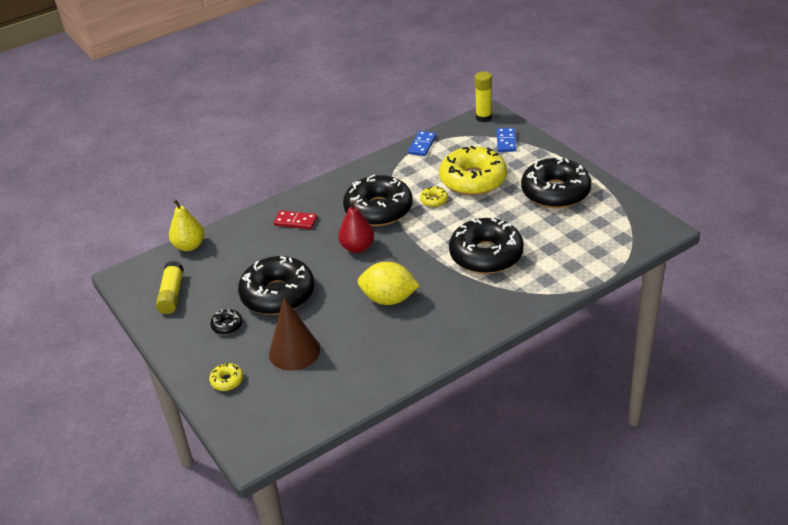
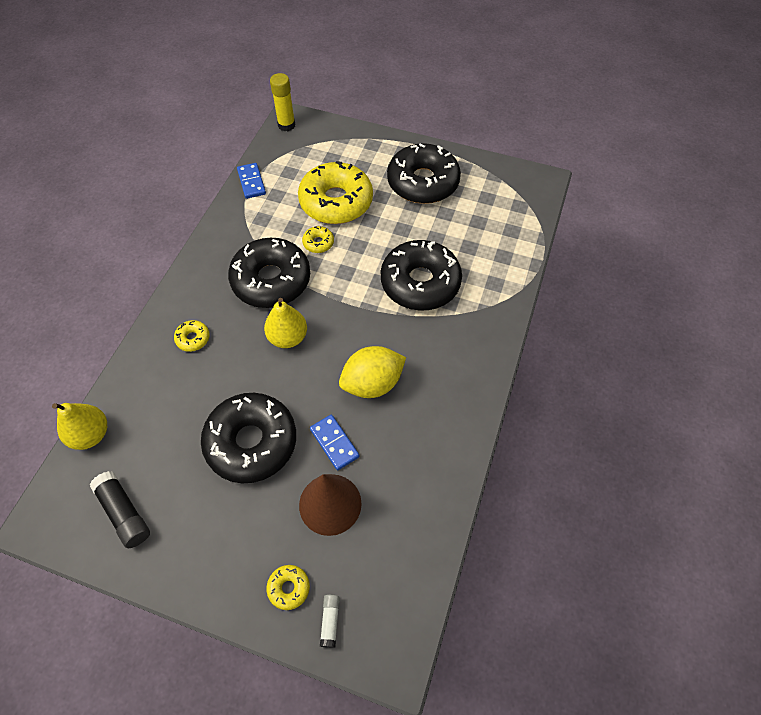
camera: 40 degrees left, 20 degrees up
yellow glue stick [156,261,184,314] -> black glue stick [90,471,150,548]
black donut [210,309,243,335] -> none
red domino [274,211,317,229] -> yellow donut [174,320,210,352]
red pear [338,200,374,253] -> yellow pear [264,298,307,348]
blue domino [497,128,517,152] -> blue domino moved to [310,415,360,470]
none -> white glue stick [320,594,340,648]

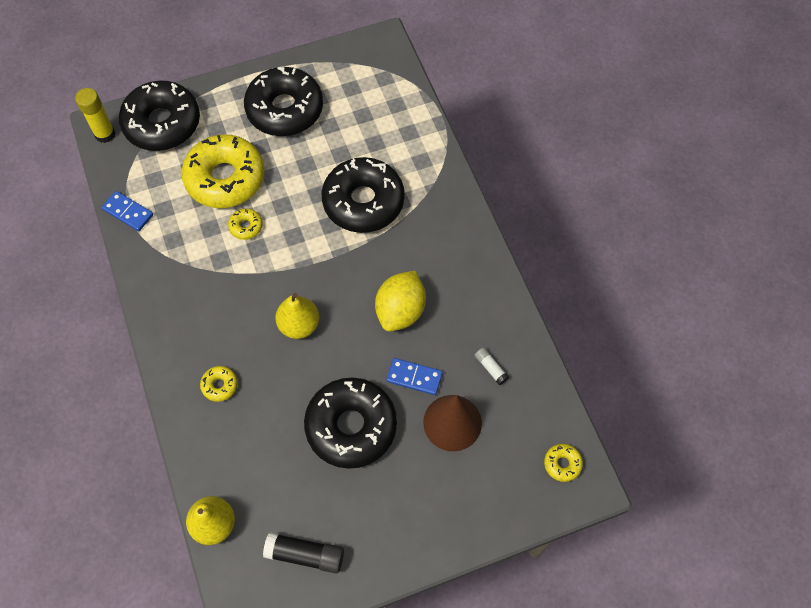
camera: 40 degrees left, 5 degrees up
black donut [228,238,310,308] -> black donut moved to [119,80,200,151]
yellow donut [266,565,310,610] -> yellow donut moved to [544,444,583,482]
white glue stick [320,594,340,648] -> white glue stick moved to [475,347,509,385]

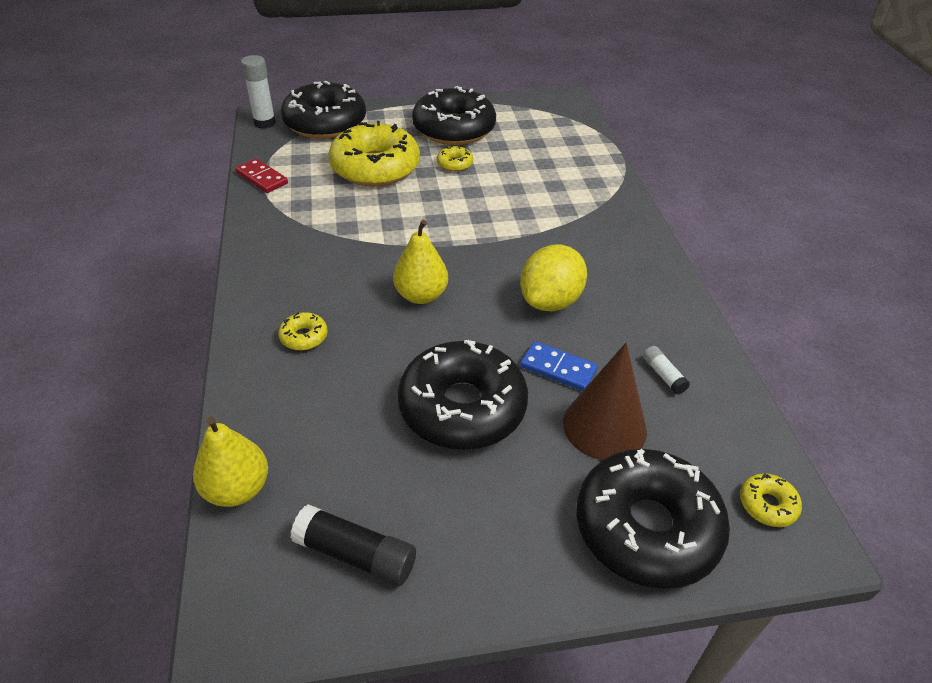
camera: 10 degrees right, 20 degrees down
yellow glue stick [75,88,116,143] -> white glue stick [241,55,276,128]
blue domino [102,191,153,231] -> red domino [235,158,288,193]
yellow donut [228,208,262,240] -> yellow donut moved to [437,145,473,172]
black donut [322,157,405,233] -> black donut moved to [576,449,730,589]

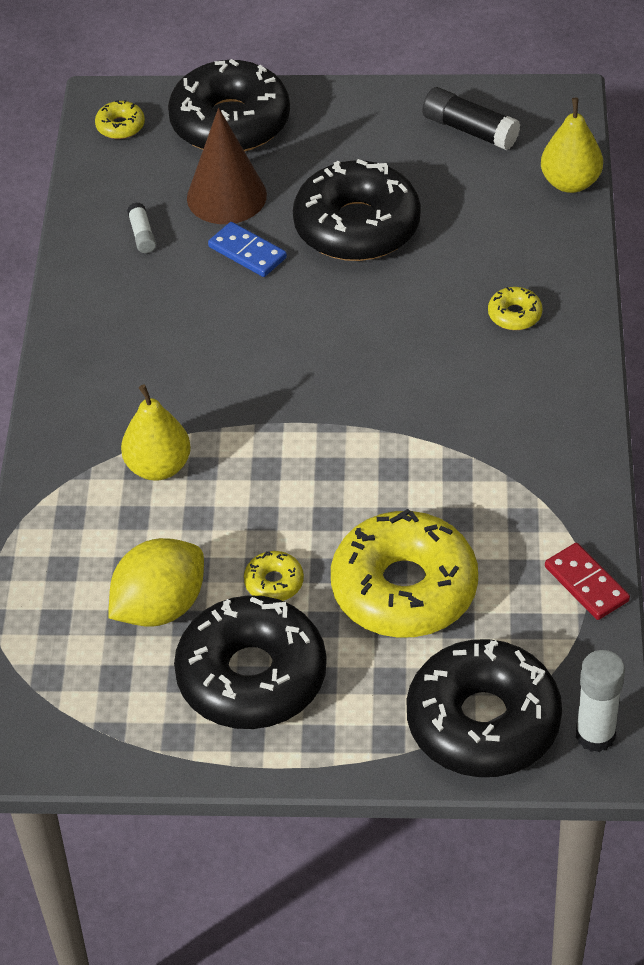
camera: 165 degrees left, 5 degrees up
yellow pear [393,220,448,304] -> yellow pear moved to [121,384,191,481]
yellow lemon [520,245,587,311] -> yellow lemon moved to [108,538,204,627]

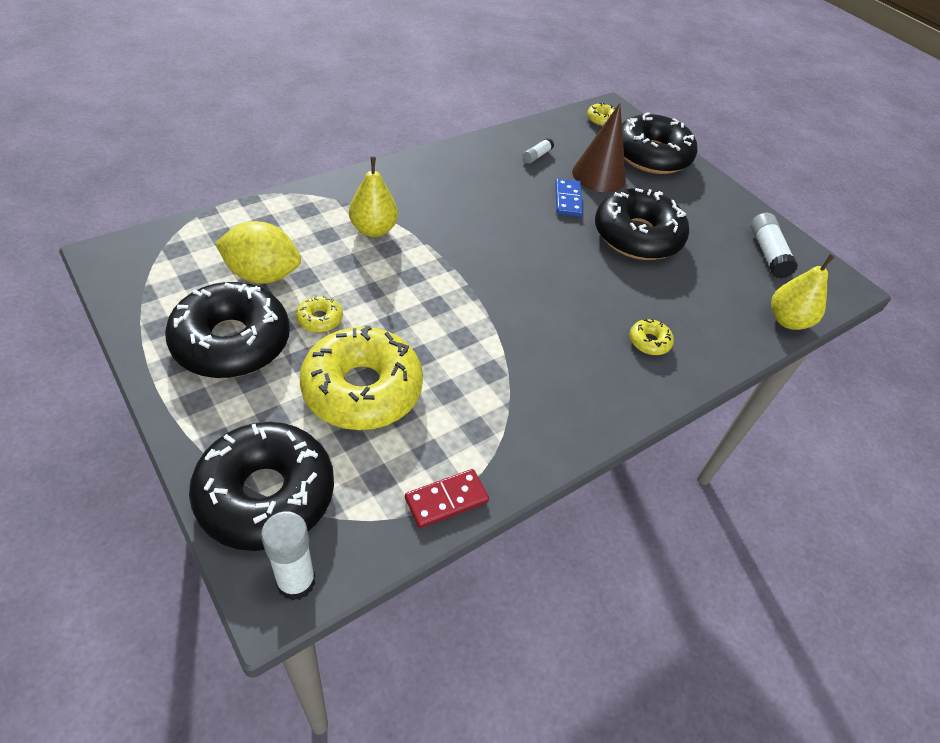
camera: 45 degrees right, 0 degrees up
black glue stick [422,87,520,150] -> white glue stick [751,213,798,279]
red domino [545,543,630,620] -> red domino turned 45 degrees clockwise [405,469,489,528]

